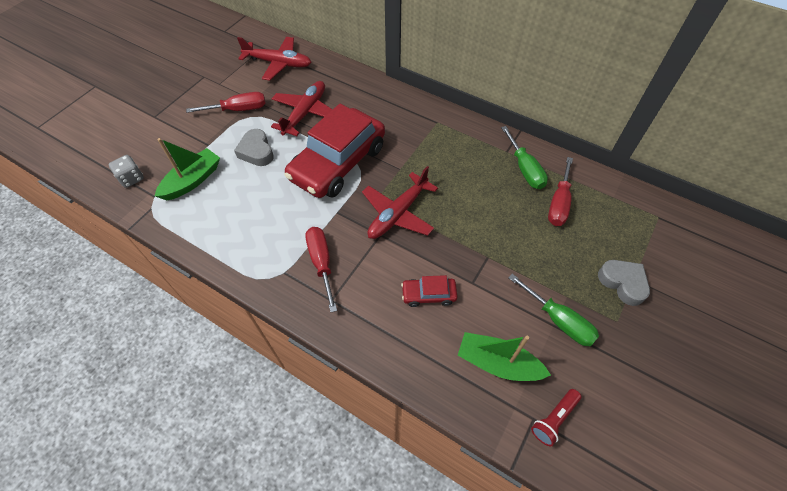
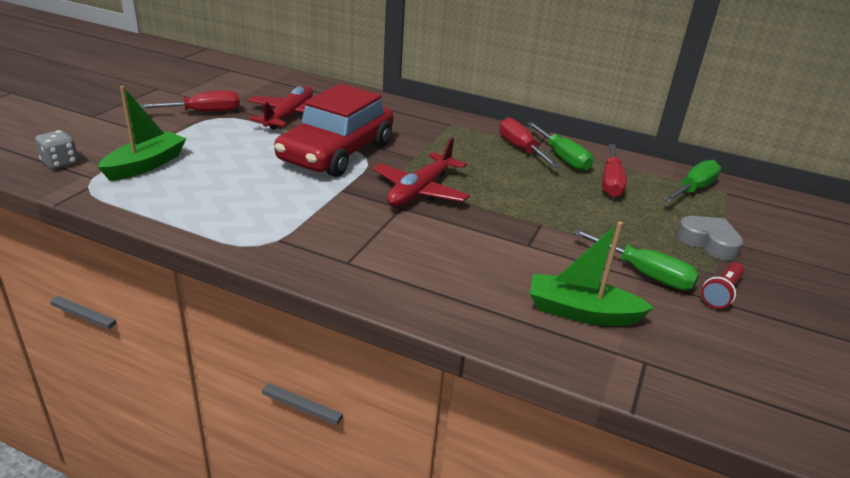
camera: 10 degrees left, 25 degrees down
grey heart [234,129,274,166] -> none
red plane [237,37,312,81] -> none
red screwdriver [306,227,337,312] -> red screwdriver moved to [499,117,560,167]
red car [401,275,457,307] -> none
red flashlight [531,389,581,447] -> red flashlight moved to [701,262,745,309]
none -> green screwdriver [663,160,721,202]

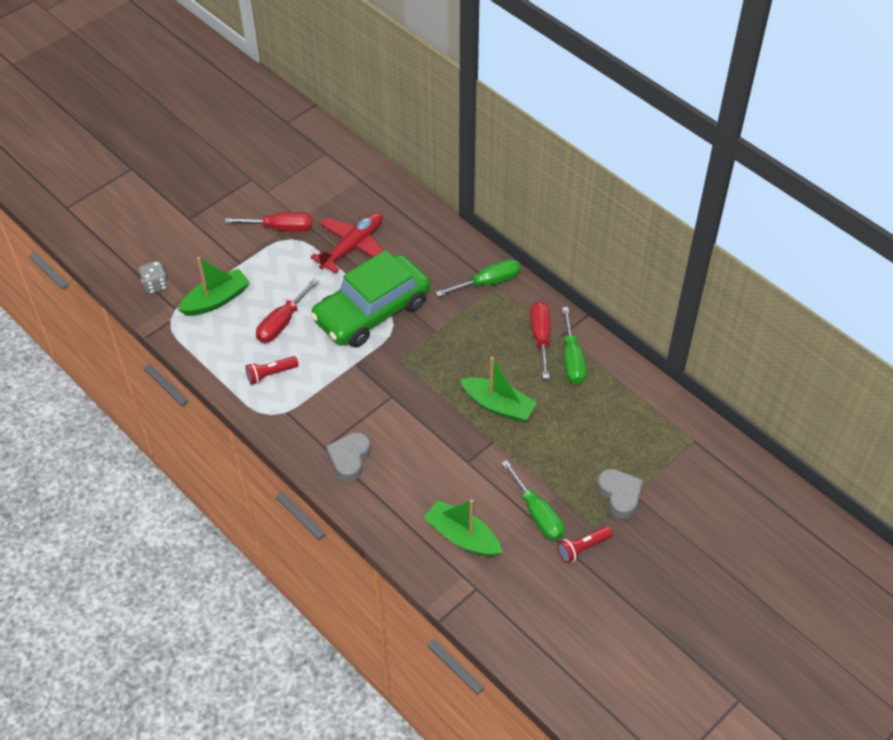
camera: 25 degrees right, 20 degrees up
red car [274,84,394,177] -> green car [310,250,430,348]
red plane [373,138,470,207] -> none
red screwdriver [602,144,627,198] -> red screwdriver moved to [256,278,319,343]
green screwdriver [663,160,721,202] -> green screwdriver moved to [436,259,520,297]
none -> red flashlight [245,356,299,385]
none -> grey heart [326,432,371,481]
none -> green boat [460,357,537,422]

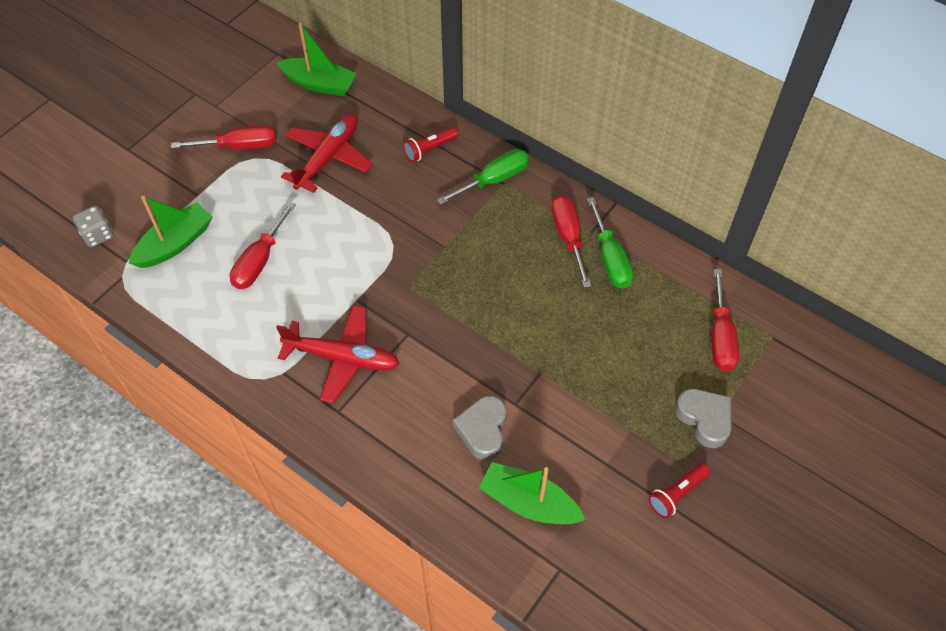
camera: 10 degrees left, 5 degrees up
red flashlight [245,356,299,385] -> red flashlight moved to [403,127,458,162]
green car [310,250,430,348] -> none
grey heart [326,432,371,481] -> grey heart moved to [453,396,507,460]
green boat [460,357,537,422] -> green boat moved to [277,23,357,96]
green screwdriver [501,460,565,541] -> none
none -> red plane [276,305,400,403]
none -> red screwdriver [711,269,739,372]

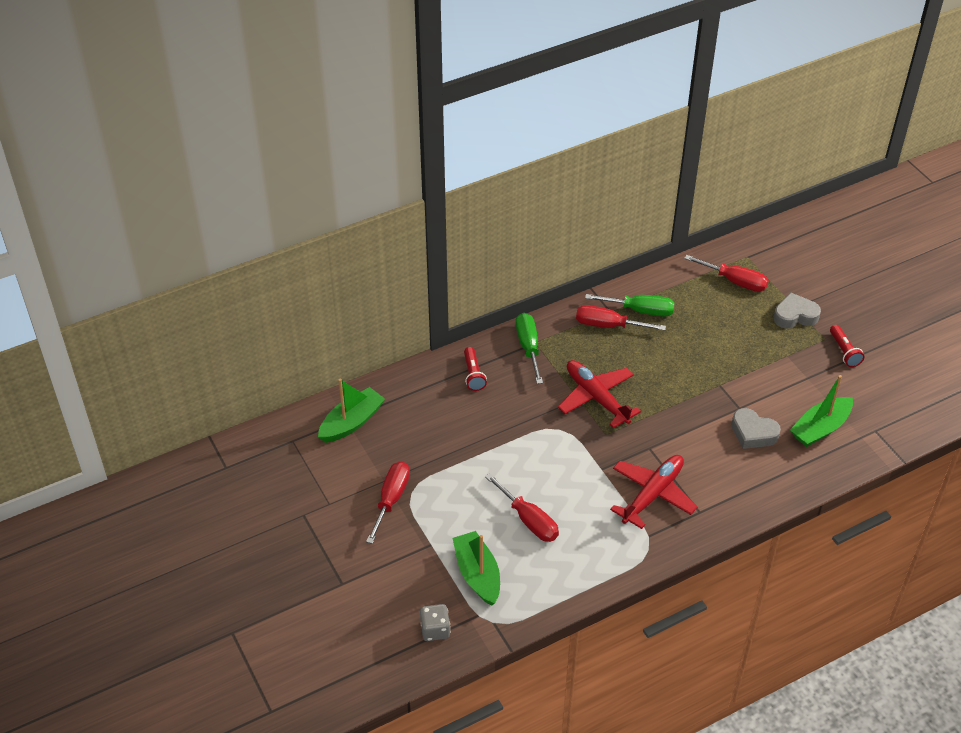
camera: 65 degrees left, 10 degrees down
red plane [281,114,373,193] -> red plane moved to [558,360,641,428]

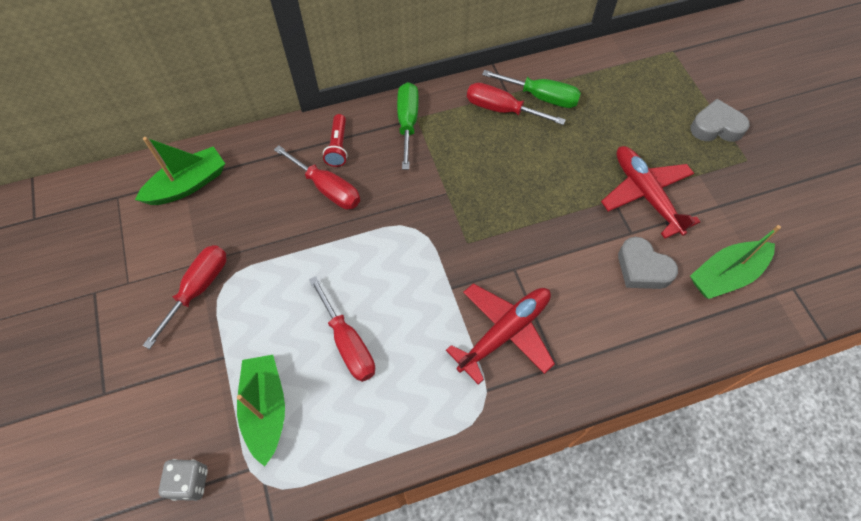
camera: 10 degrees right, 15 degrees up
red plane [558,360,641,428] -> red plane moved to [601,146,700,239]
red screwdriver [684,255,769,292] -> red screwdriver moved to [274,145,360,209]
red flashlight [830,325,864,367] -> none

